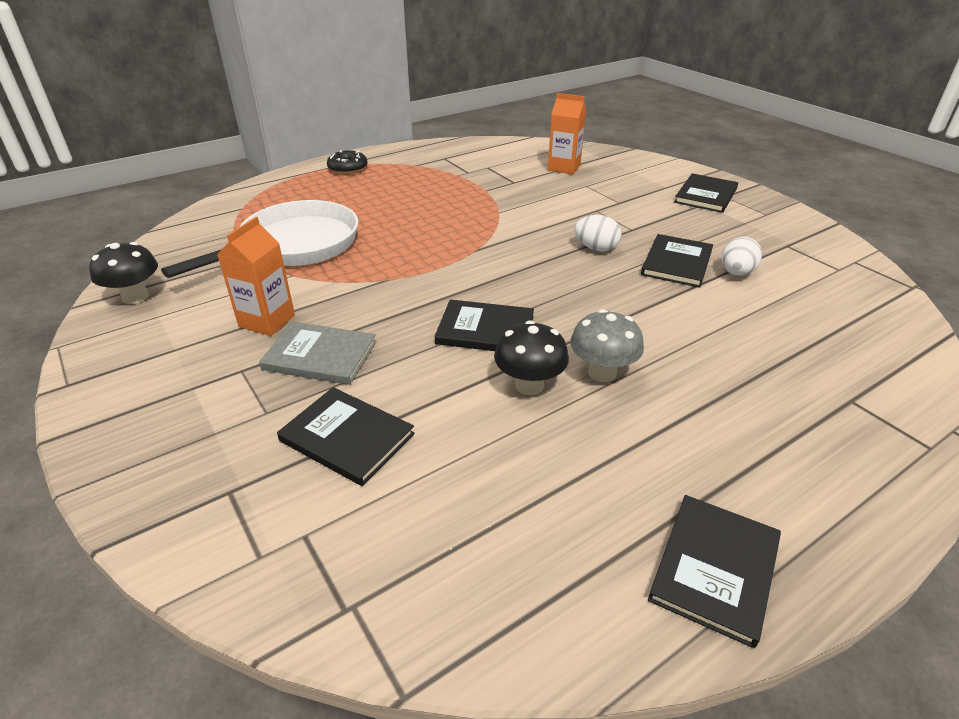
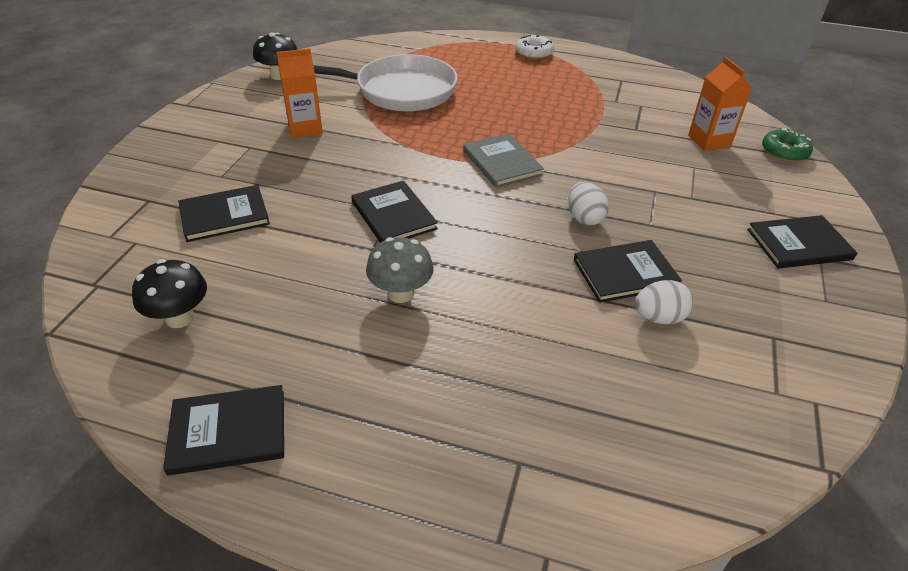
camera: 50 degrees right, 5 degrees up
grey book [259,322,376,385] -> grey book moved to [463,133,544,188]
black book [277,387,415,486] -> black book turned 75 degrees clockwise [178,185,270,242]
black donut [327,150,367,174] -> white donut [515,35,554,60]
black mushroom [494,320,569,395] -> black mushroom moved to [132,259,207,328]
none -> green donut [762,128,813,162]

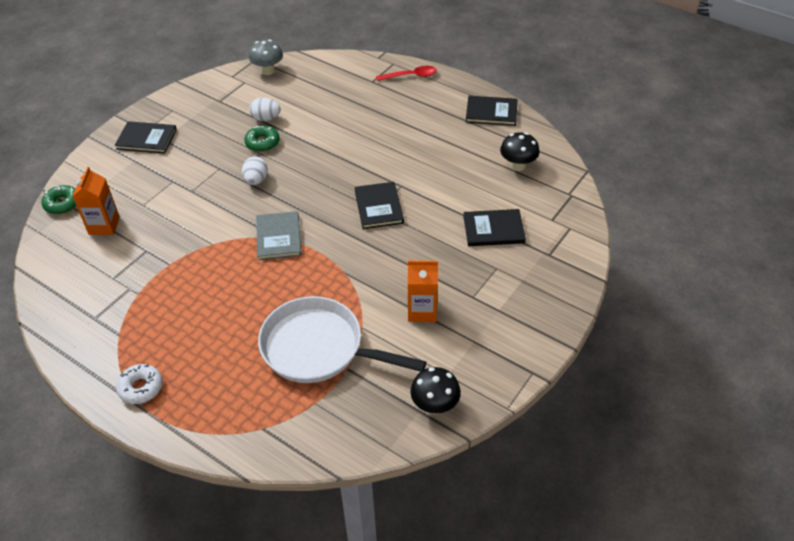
camera: 160 degrees left, 5 degrees up
grey mushroom [366,237,434,303] -> grey mushroom moved to [249,39,283,75]
black book [574,240,682,303] -> green donut [244,125,280,152]
none -> red spoon [376,66,437,81]

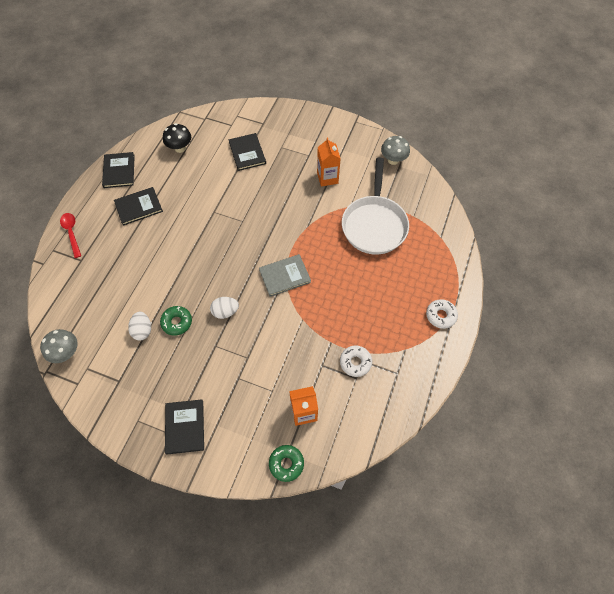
camera: 105 degrees left, 15 degrees up
black book [354,182,404,229] -> black book moved to [114,187,163,226]
black mushroom [410,367,461,414] -> grey mushroom [381,136,410,165]
none -> white donut [340,345,372,377]

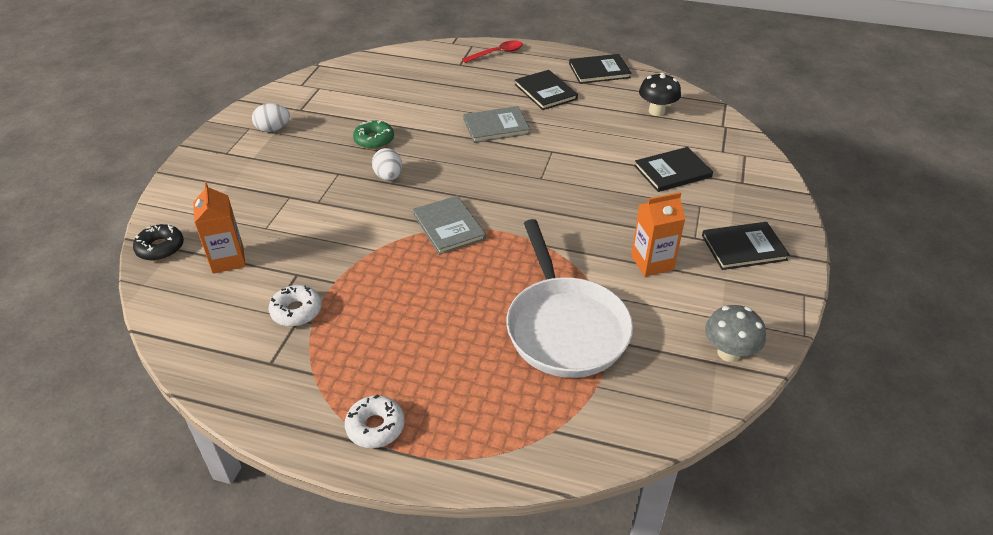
camera: 85 degrees right, 20 degrees down
grey mushroom [40,329,78,363] -> none
white egg [128,312,151,341] -> white egg moved to [252,103,290,132]
black book [165,399,204,455] -> black book moved to [702,222,790,270]
green donut [269,445,304,482] -> black donut [133,224,184,261]
white pan [342,157,409,255] -> white pan turned 105 degrees counterclockwise [506,219,633,378]
none -> grey book [463,106,530,143]

